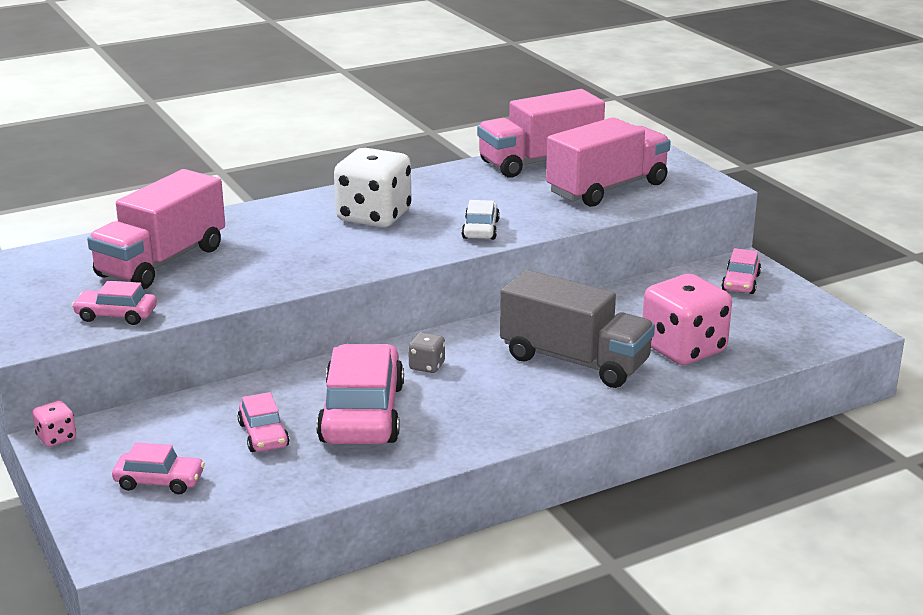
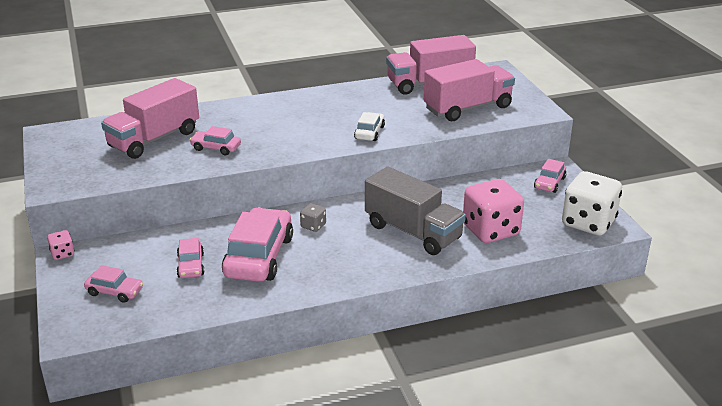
camera: 10 degrees right, 5 degrees up
pink car [72,281,157,325] -> pink car moved to [190,126,241,155]
white dice [334,148,411,228] -> white dice moved to [562,171,622,236]

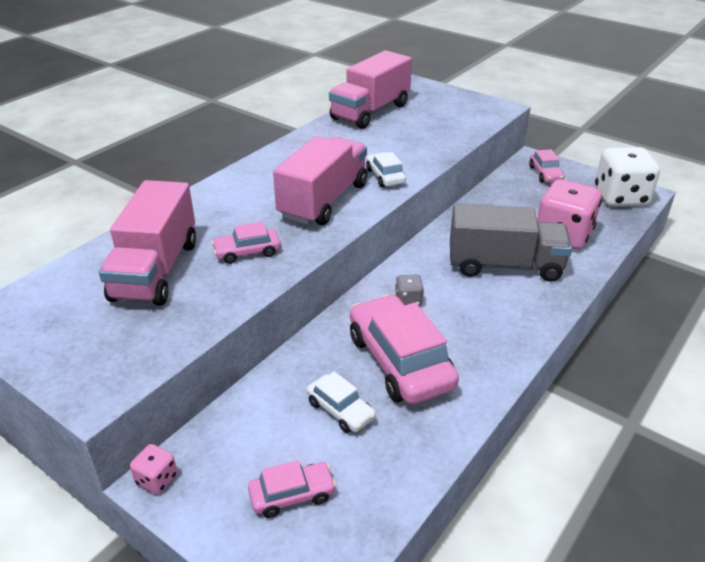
camera: 35 degrees left, 5 degrees up
pink car [177,238,205,278] -> white car [307,372,376,433]
pink truck [424,59,515,121] -> pink truck moved to [273,136,368,225]

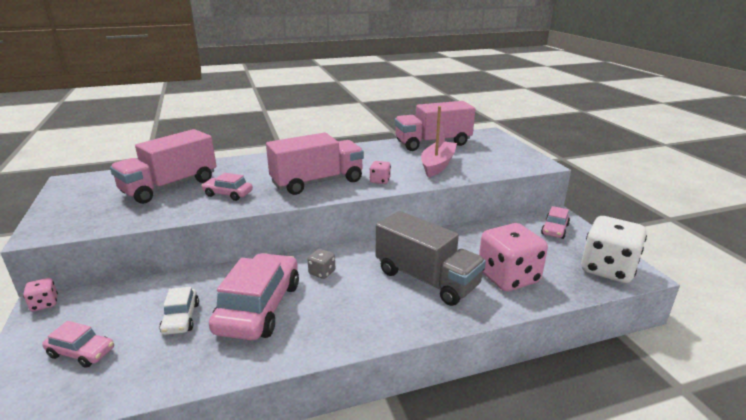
camera: 35 degrees right, 10 degrees down
white car [366,152,406,187] -> pink dice [370,161,391,184]
none -> pink boat [421,106,457,177]

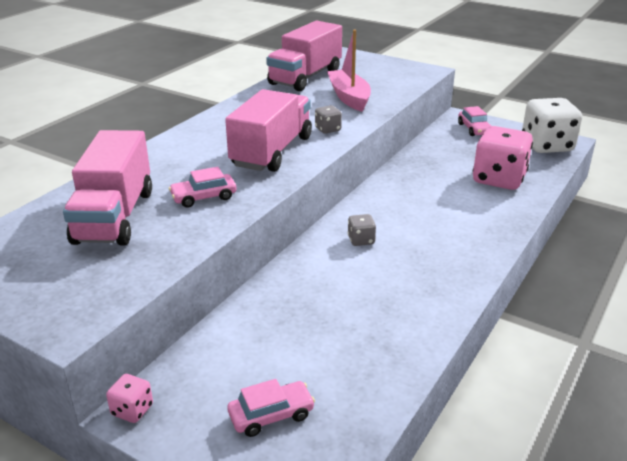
camera: 40 degrees left, 5 degrees up
white car [159,287,199,335] -> none
pink car [209,253,299,340] -> none
pink dice [370,161,391,184] -> grey dice [315,105,342,134]
grey truck [376,211,486,306] -> none

